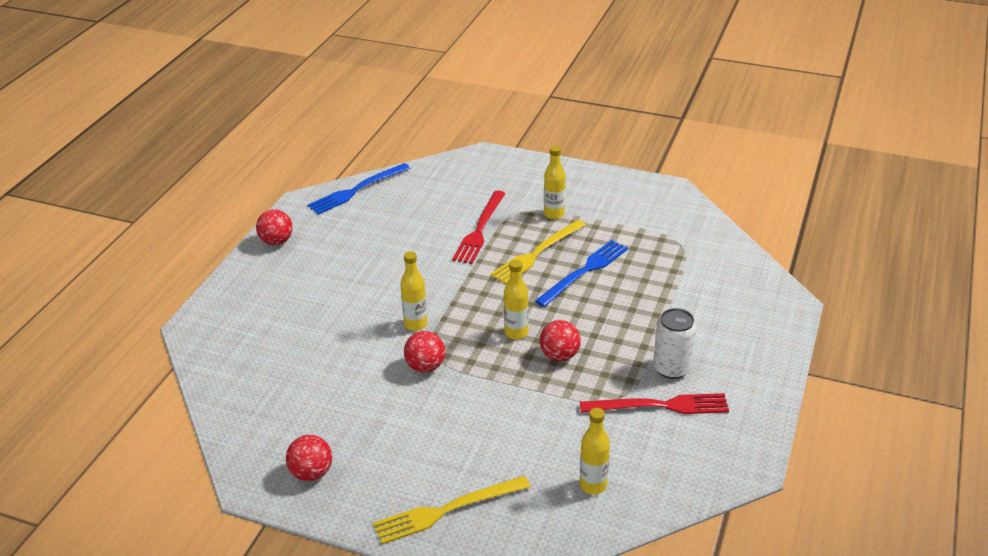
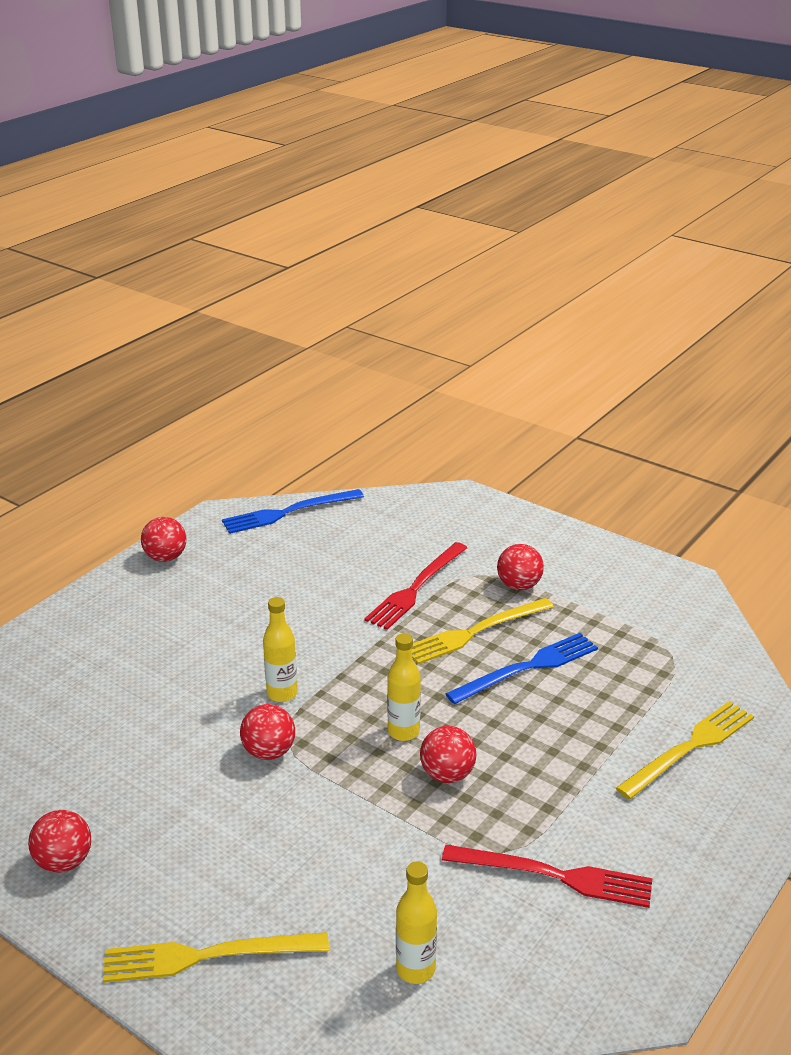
camera: 15 degrees right, 5 degrees down
yellow bottle [544,146,566,219] -> red ball [497,544,544,590]
white can [653,308,697,379] -> none
none -> yellow fork [616,701,754,799]

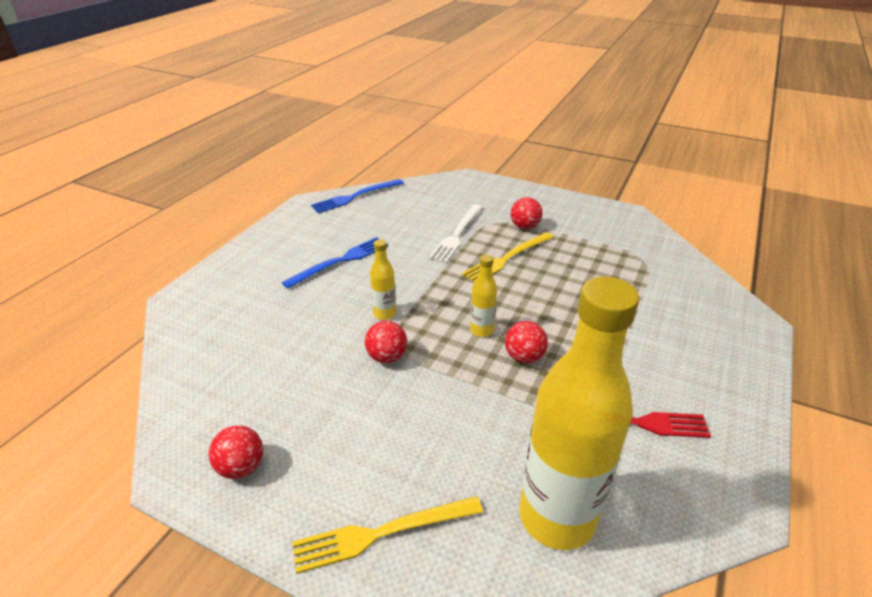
camera: 10 degrees left, 5 degrees up
red ball [141,517,186,562] -> none
red fork [364,542,467,630] -> white fork [429,204,483,263]
yellow bottle [396,862,437,984] -> yellow bottle [519,276,639,550], size x2.35
blue fork [445,633,598,704] -> blue fork moved to [282,237,388,288]
yellow fork [616,701,754,799] -> none

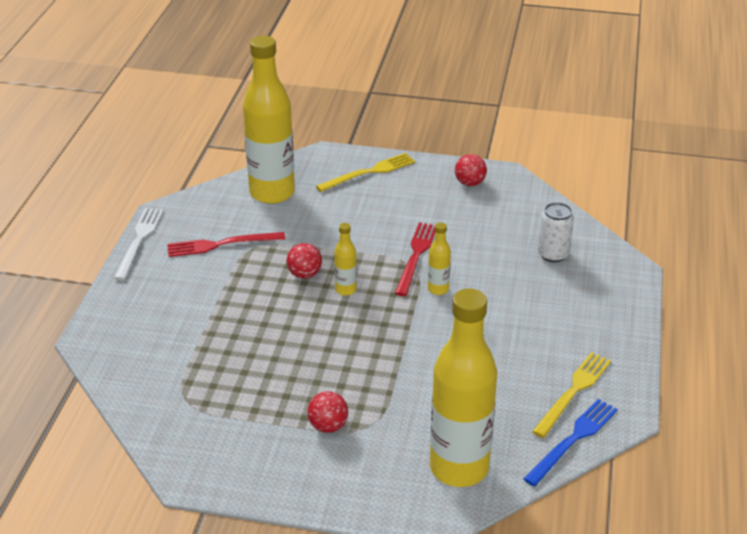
camera: 165 degrees right, 0 degrees up
blue fork [282,237,388,288] -> none
red ball [365,321,407,363] -> red fork [395,223,436,296]
white fork [429,204,483,263] -> white fork moved to [114,208,164,280]
yellow fork [462,232,553,282] -> yellow fork moved to [532,352,611,438]
none -> yellow bottle [430,288,497,487]
none -> white can [538,202,574,262]

